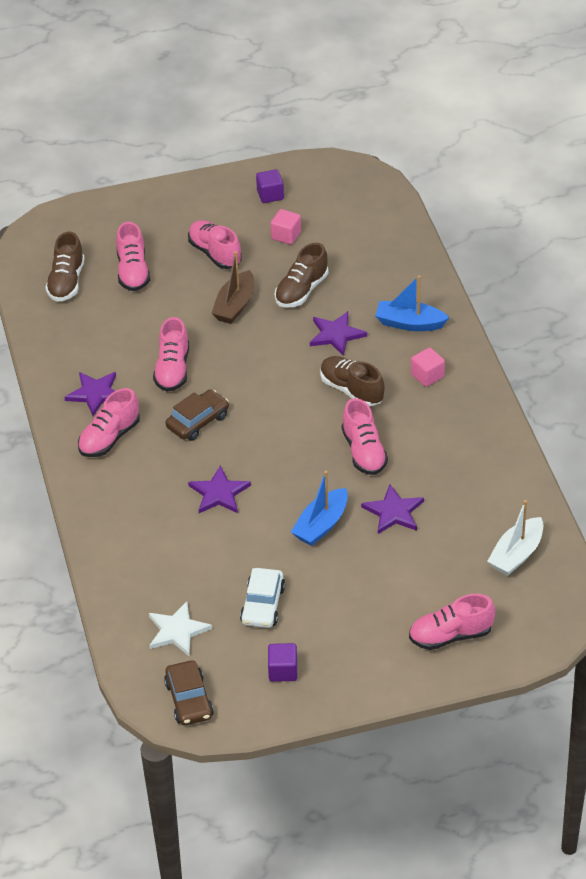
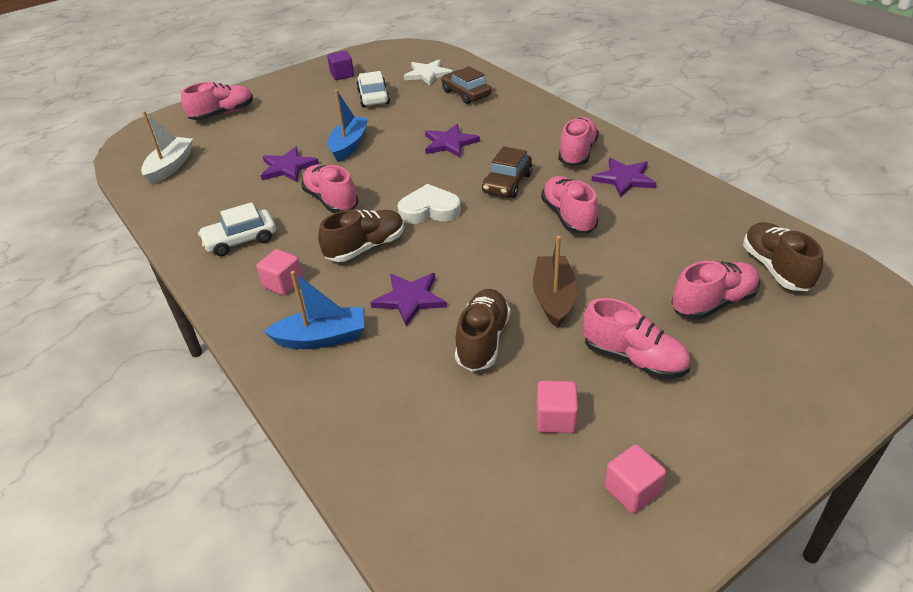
camera: 160 degrees right, 5 degrees down
pink shoe [116,222,150,291] -> pink shoe turned 90 degrees clockwise [671,261,760,320]
brown car [164,660,214,725] -> brown car moved to [441,66,491,104]
purple cube [256,169,284,203] -> pink cube [604,444,666,514]
brown shoe [320,356,385,407] -> brown shoe turned 60 degrees counterclockwise [318,209,404,262]
none -> white car [198,202,276,256]
none -> white heart [397,184,461,224]

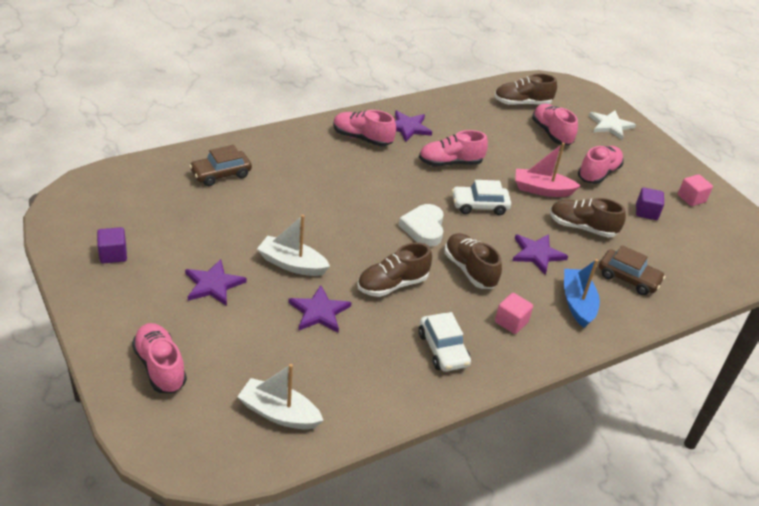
camera: 90 degrees left, 0 degrees up
pink shoe [301,165,358,213] -> brown shoe [357,242,432,297]
blue boat [328,89,368,162] -> white boat [257,215,330,276]
white car [356,71,390,107] -> white car moved to [452,180,511,215]
white star [404,59,453,85] -> white star moved to [589,110,636,140]
purple star [425,124,480,157] -> purple star moved to [185,259,247,306]
brown car [482,146,532,198] -> brown car moved to [599,245,665,295]
brown boat [533,236,577,328] -> pink boat [515,143,581,197]
pink cube [537,381,578,433] -> purple cube [636,188,664,220]

